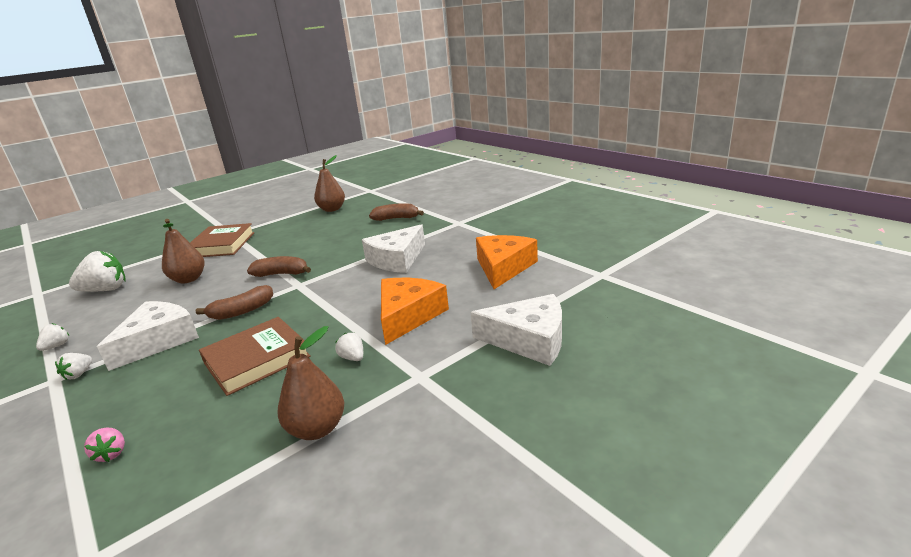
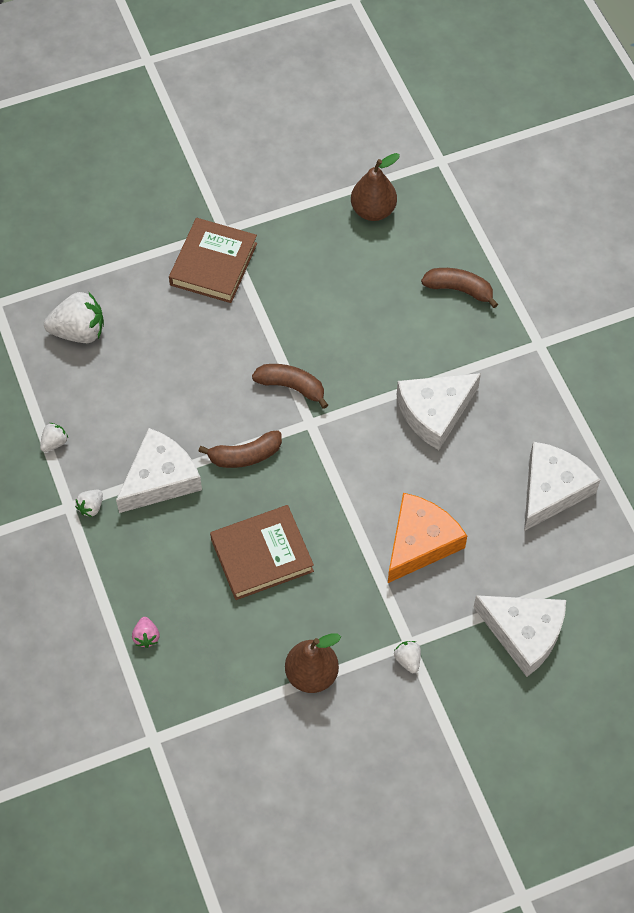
camera: 15 degrees right, 35 degrees up
brown pear [162,219,205,283] -> none
white strawberry [335,333,363,361] -> white strawberry moved to [394,641,421,673]
orange cheese [476,235,538,289] -> white cheese [524,442,600,531]

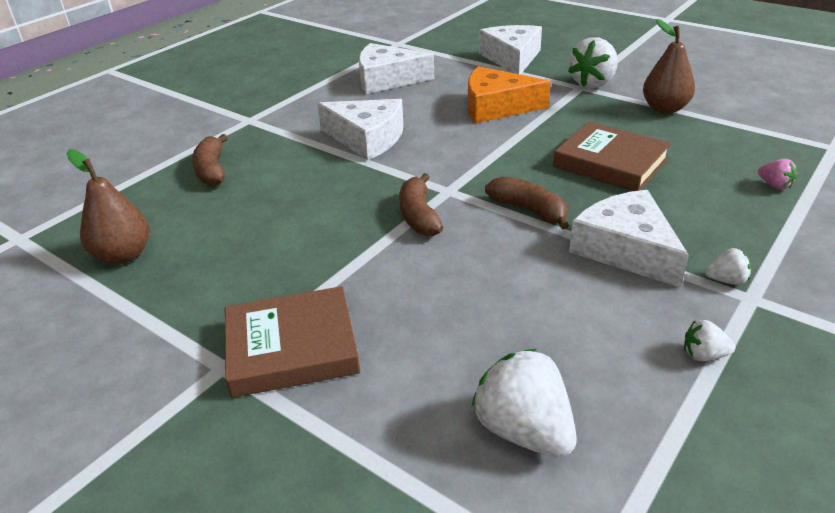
camera: 120 degrees left, 25 degrees down
white cheese [116,428,202,513] -> white cheese turned 45 degrees clockwise [569,190,689,288]
pink strawberry [132,617,160,648] -> pink strawberry turned 90 degrees clockwise [758,159,797,190]
white strawberry [394,641,421,673] -> white strawberry [568,37,618,88], size x2.04

